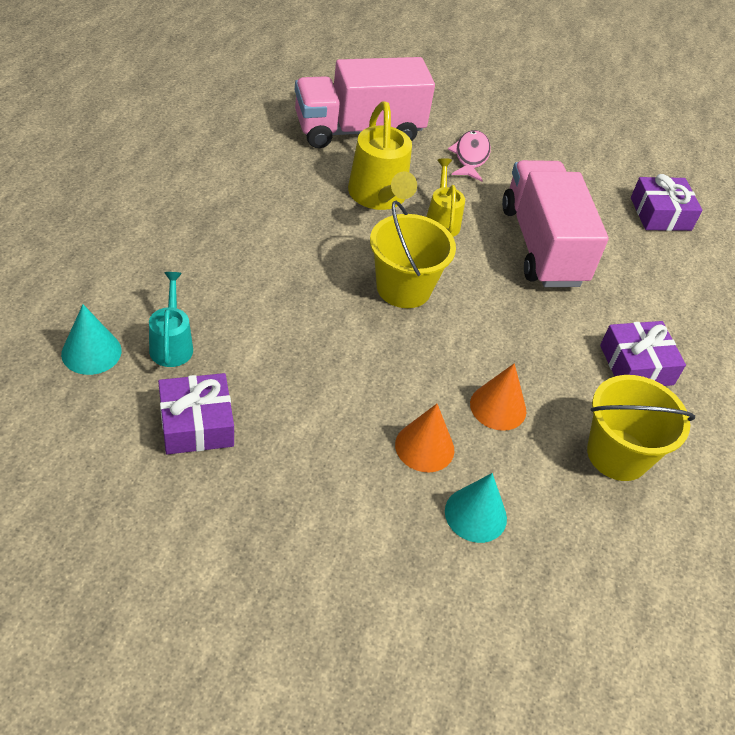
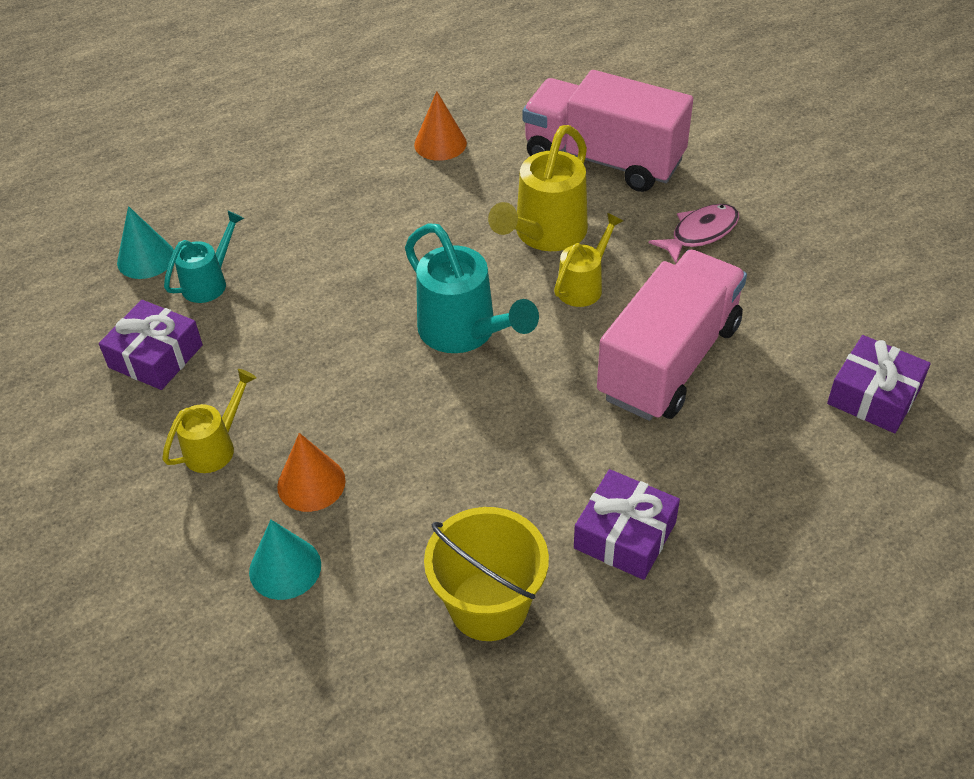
camera: 50 degrees right, 0 degrees up
yellow bucket [370,201,456,308] -> turquoise watering can [405,223,539,353]
orange cone [470,363,526,431] -> orange cone moved to [414,91,467,161]
none -> yellow watering can [162,369,257,473]

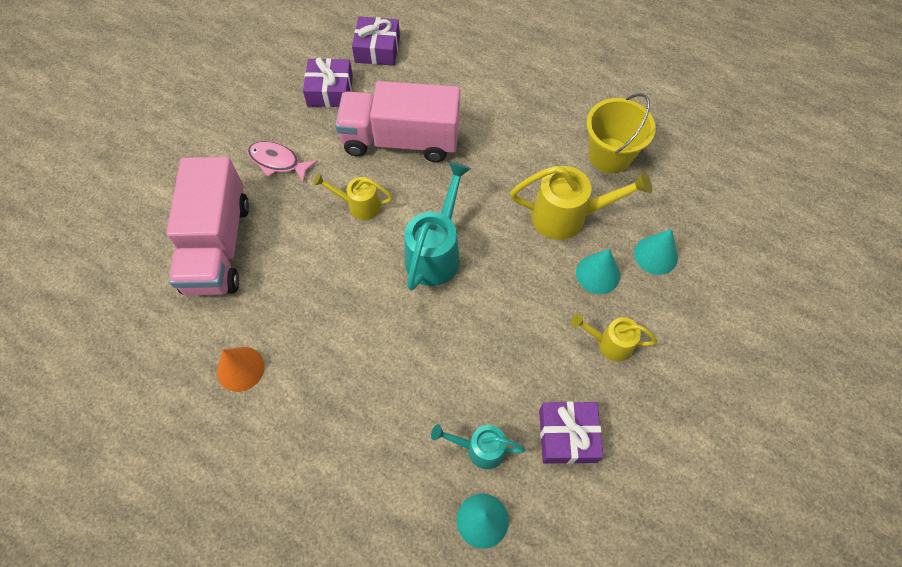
camera: 120 degrees left, 15 degrees up
orange cone [277,433,346,512] -> turquoise cone [576,249,620,294]
yellow watering can [488,125,588,251] -> yellow watering can moved to [510,166,652,240]
purple gift [574,469,680,580] -> purple gift moved to [303,57,353,107]

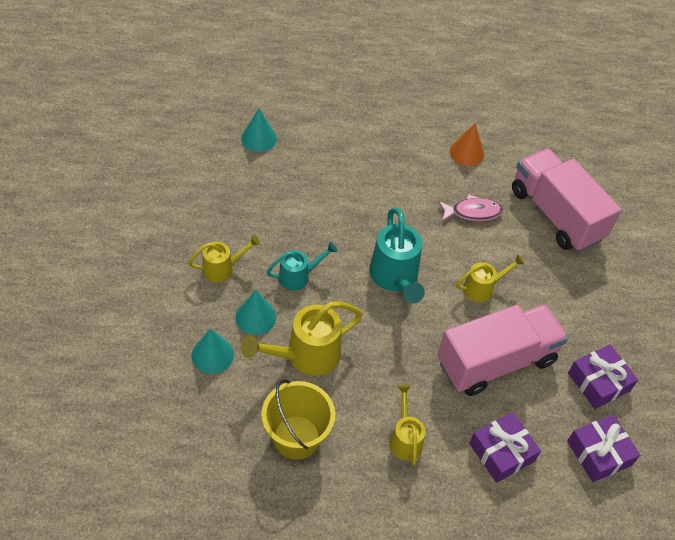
camera: 145 degrees right, 10 degrees down
pink fish [247,141,318,183] -> pink fish moved to [438,194,503,221]
turquoise watering can [431,424,526,469] -> turquoise watering can moved to [267,242,337,291]
purple gift [539,401,603,464] -> purple gift moved to [469,412,541,483]
none -> yellow watering can [389,385,425,466]

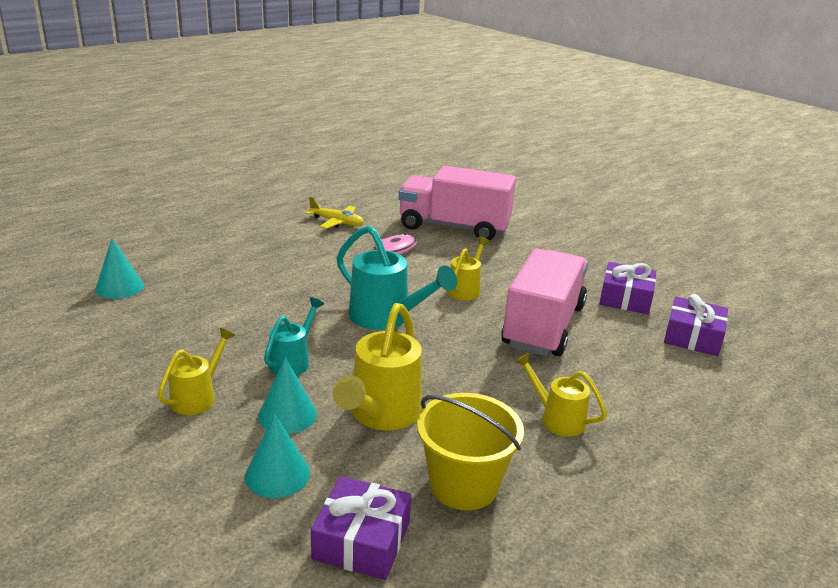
camera: 40 degrees left, 25 degrees down
orange cone [450,123,484,166] -> yellow plane [306,197,364,229]
purple gift [469,412,541,483] -> purple gift moved to [311,476,411,580]

